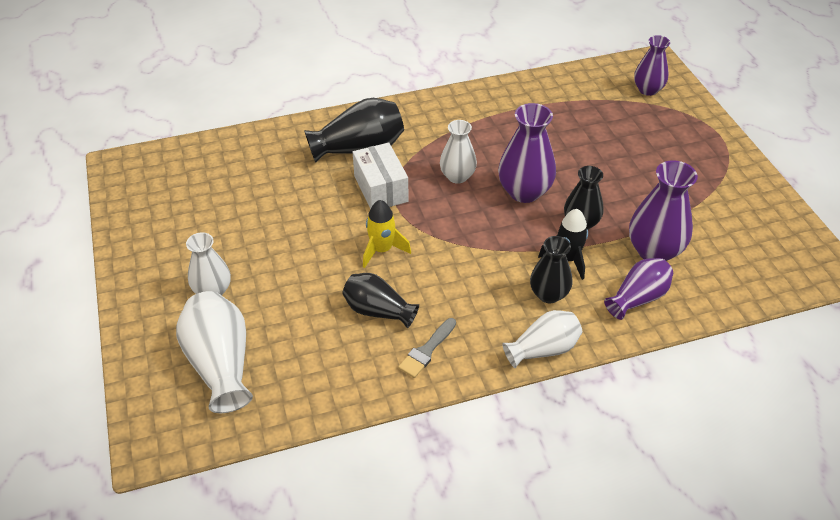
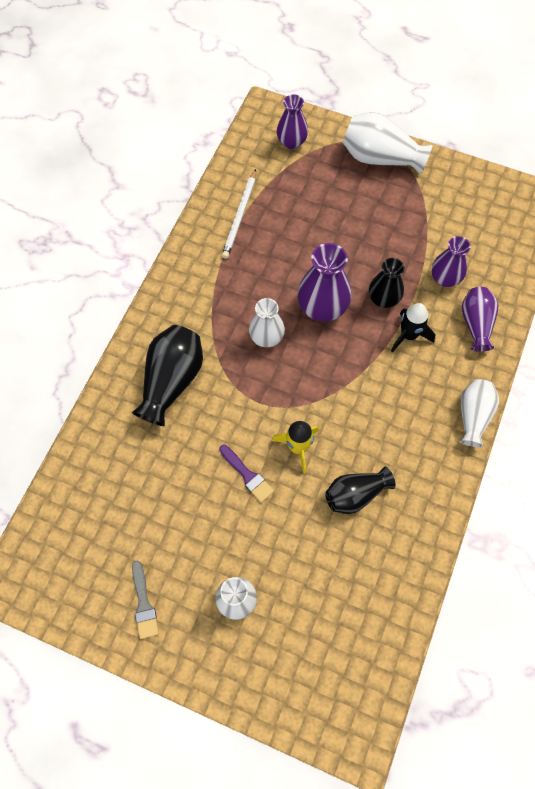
camera: 50 degrees left, 20 degrees up
white vase [176,291,253,413] -> white vase moved to [343,112,433,174]
white box [353,143,409,209] -> none
grey brush [398,318,456,378] -> grey brush moved to [132,561,159,639]
black vase [530,236,572,303] -> none
purple vase [629,160,698,261] -> purple vase [432,236,471,287], size x0.66
none -> purple brush [219,445,274,503]
none -> white pencil [222,169,256,259]

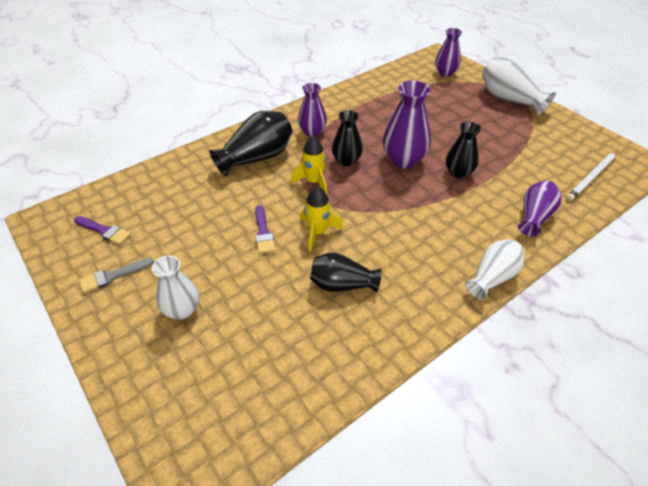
camera: 30 degrees right, 20 degrees down
grey brush [132,561,159,639] -> grey brush turned 45 degrees clockwise [79,258,154,293]
white pencil [222,169,256,259] -> white pencil moved to [566,151,618,201]
white vase [249,298,285,347] -> black vase [332,110,363,166]
black rocket [391,303,435,352] -> none
purple vase [432,236,471,287] -> purple vase moved to [298,83,327,137]
none -> purple brush [74,216,131,245]
none -> yellow rocket [291,136,327,195]

